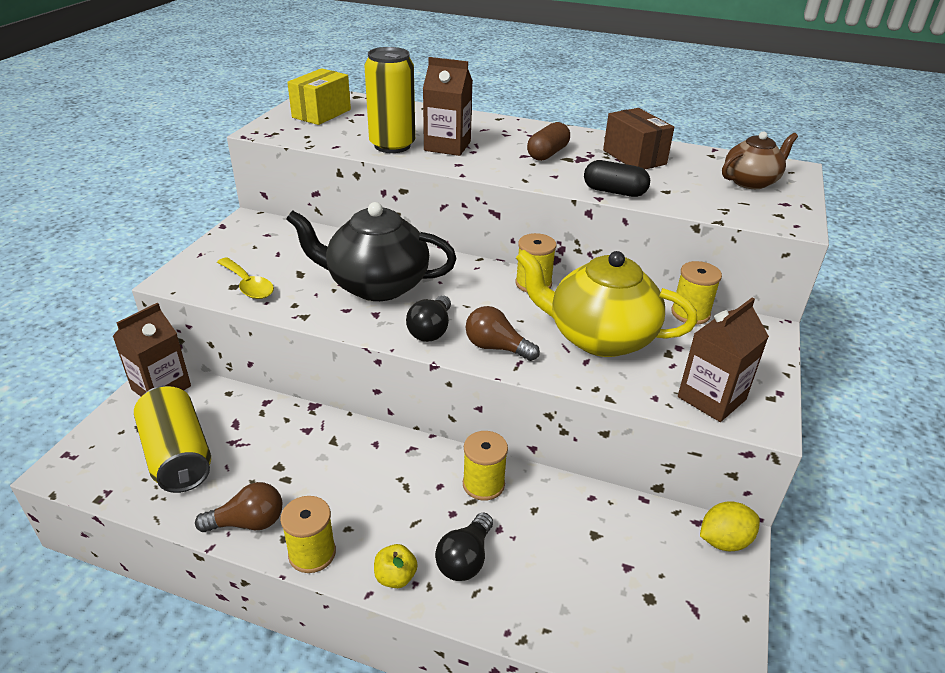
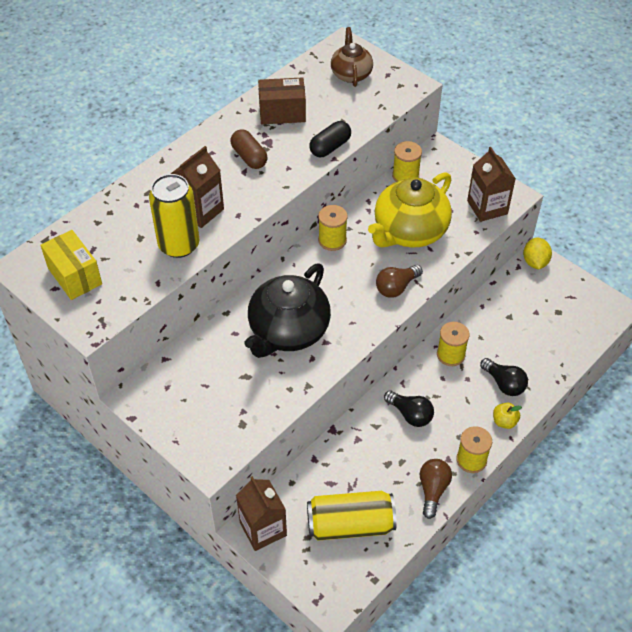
camera: 65 degrees left, 15 degrees up
yellow spoon [217,257,274,299] -> none
black light bulb [406,295,451,342] -> black light bulb moved to [384,390,434,427]

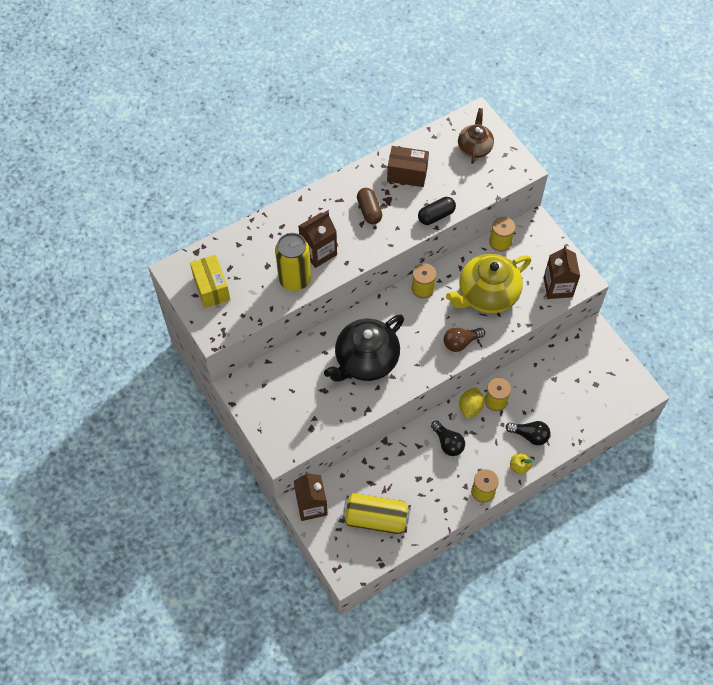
camera: 15 degrees right, 10 degrees up
brown light bulb [420,459,452,519] -> none
black light bulb [480,358,528,396] -> black light bulb turned 45 degrees counterclockwise [505,421,551,445]
yellow lemon [523,237,552,269] -> yellow lemon moved to [459,388,484,419]

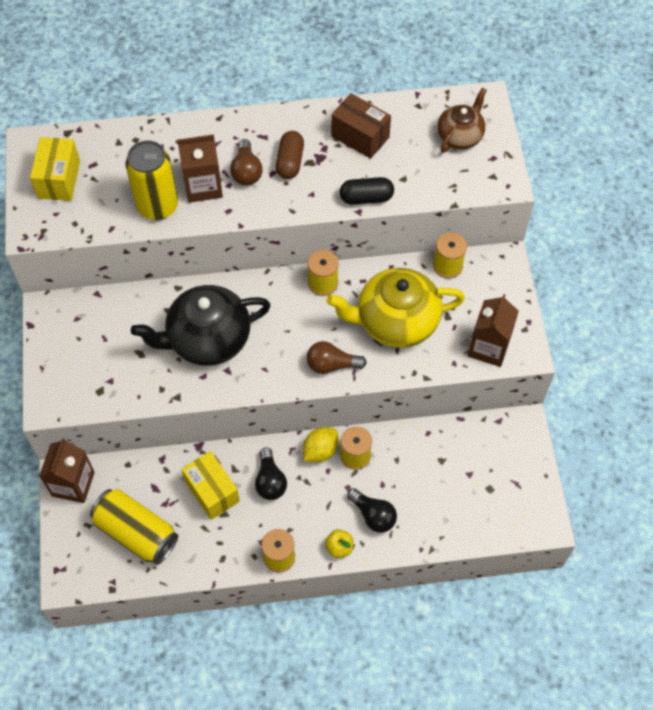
camera: 25 degrees right, 0 degrees up
none -> yellow box [182,451,240,520]
none -> brown light bulb [230,139,262,186]

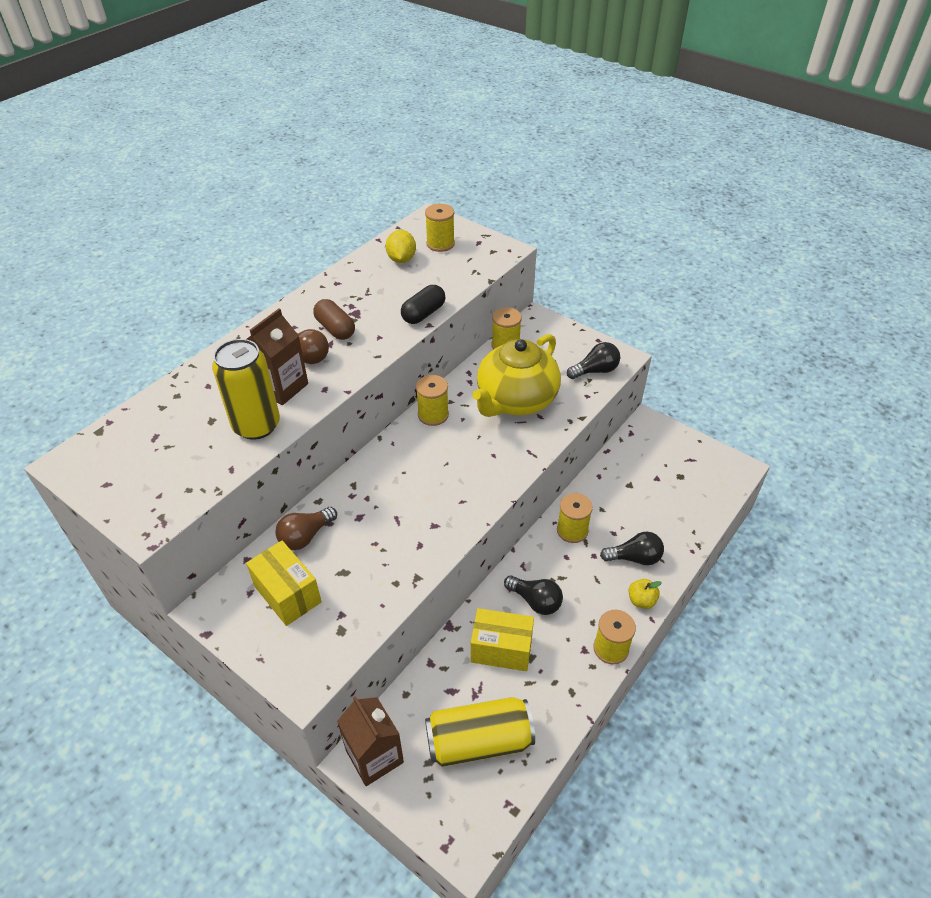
camera: 45 degrees left, 15 degrees down
yellow box [30,137,80,201] -> yellow box moved to [246,541,322,626]
black teapot [131,285,271,366] -> none
yellow lemon [303,427,338,462] -> yellow lemon moved to [385,230,416,263]
brown light bulb [307,341,367,374] -> brown light bulb moved to [275,507,337,550]
brown box [331,93,391,159] -> none
brown teapot [437,88,487,152] -> yellow spool [425,204,455,252]
brown carton [468,294,519,367] -> black light bulb [567,342,620,379]

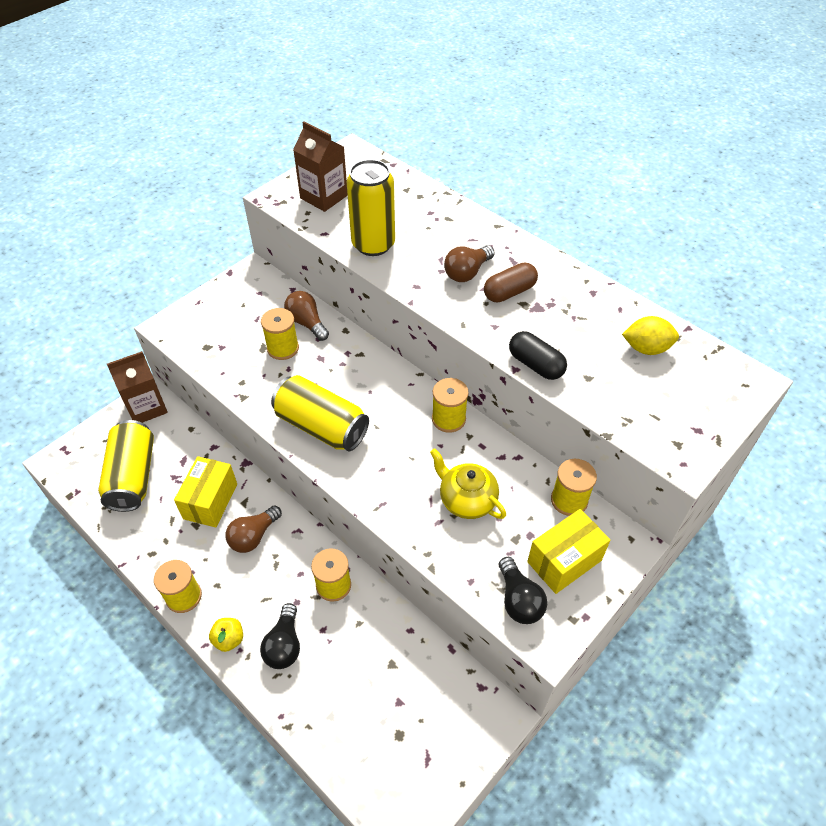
camera: 95 degrees right, 5 degrees up
yellow box [246,541,322,626] -> yellow box moved to [527,509,610,594]
brown carton [247,308,308,405] -> brown carton moved to [293,121,348,212]
yellow spool [425,204,455,252] -> yellow spool moved to [261,308,299,360]
yellow teapot [472,334,561,417] -> yellow teapot [430,448,506,519], size x0.58
black light bulb [504,575,563,615] -> brown light bulb [225,505,282,553]
none -> yellow can [271,375,369,451]

